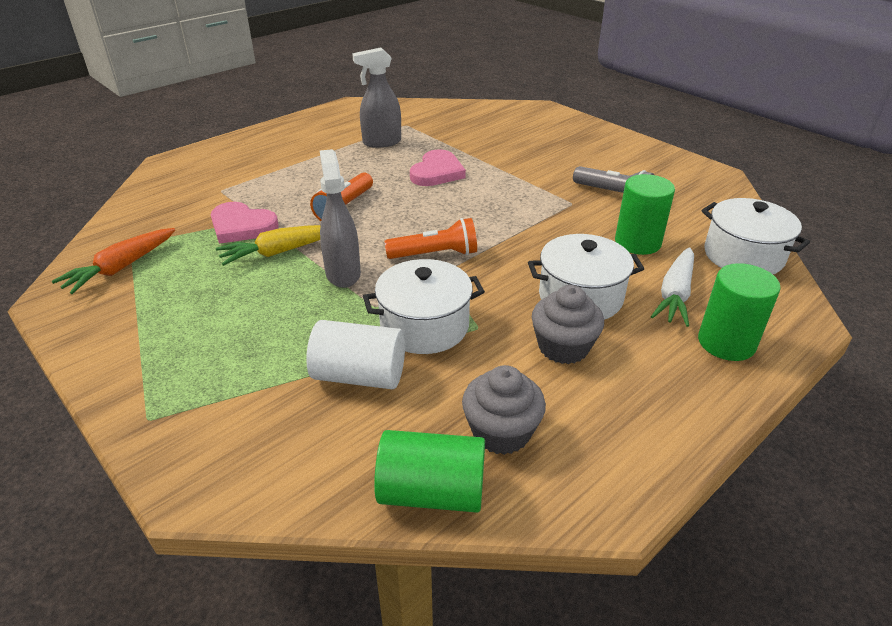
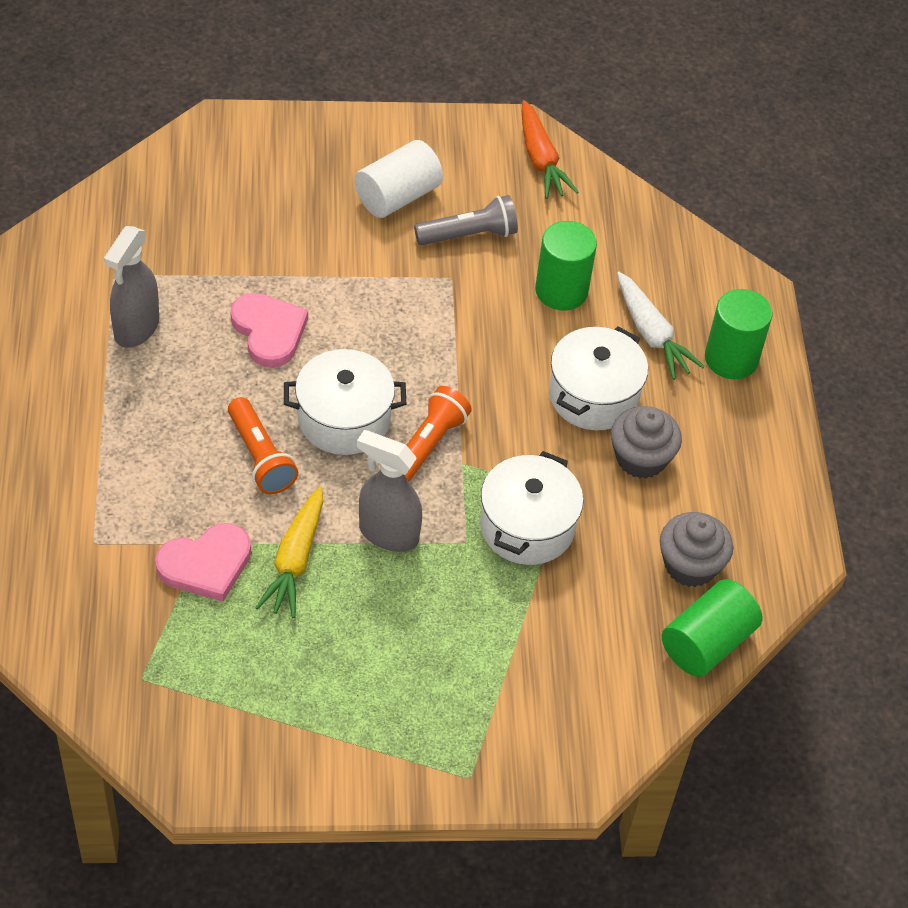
camera: 55 degrees left, 15 degrees up
orange carrot [52,228,175,294] -> orange carrot moved to [522,100,579,199]
white cylinder [306,320,405,389] -> white cylinder moved to [355,140,443,218]
white pot [701,198,810,274] -> white pot moved to [284,349,406,455]

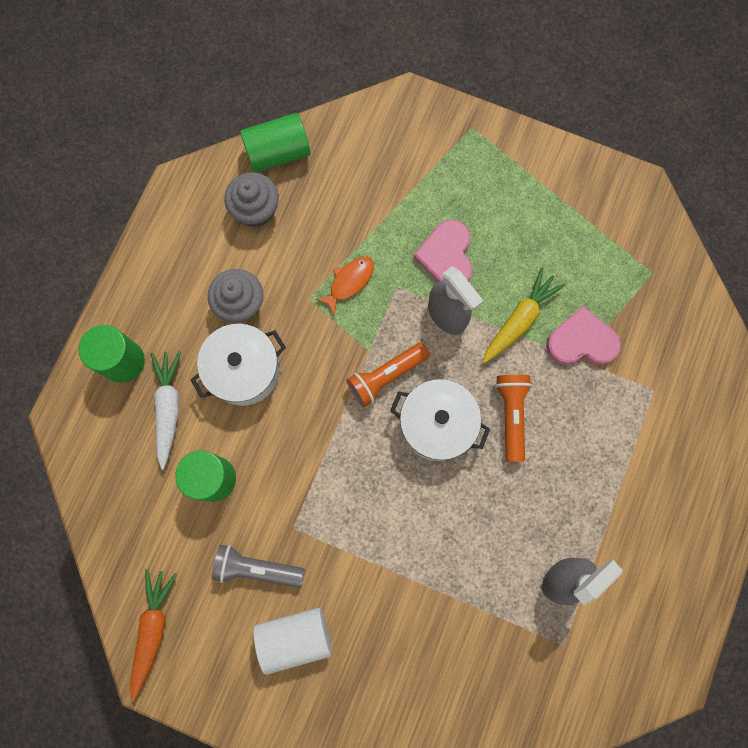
camera: 150 degrees left, 25 degrees up
pink heart [230,293,308,368] -> pink heart moved to [413,220,472,282]
white pot [480,451,584,565] -> orange fish [315,257,374,315]

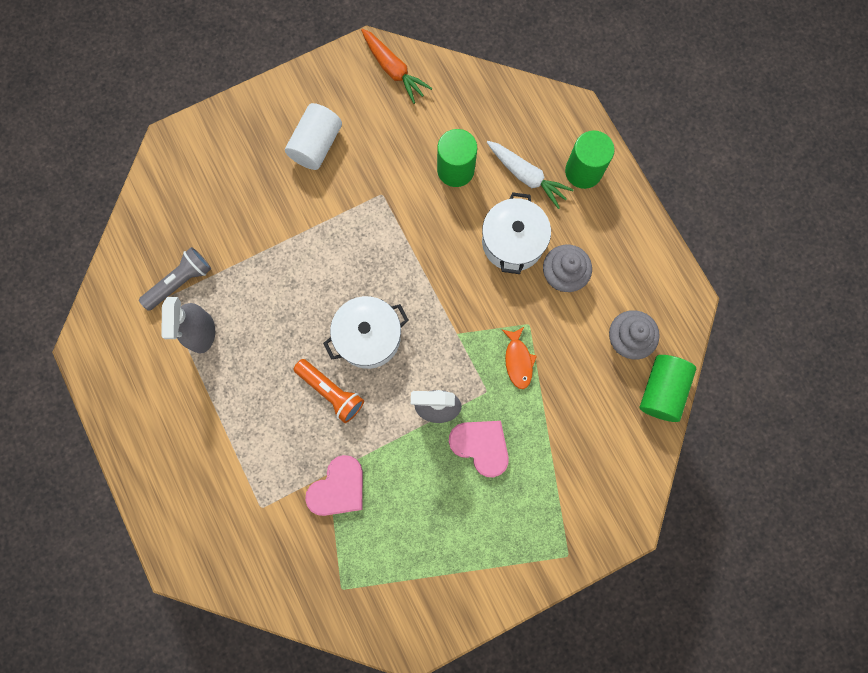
camera: 130 degrees right, 0 degrees up
grey flashlight [212,545,305,588] -> grey flashlight moved to [139,247,211,311]
orange flashlight [346,342,430,407] -> none
yellow carrot [482,268,565,364] -> none

